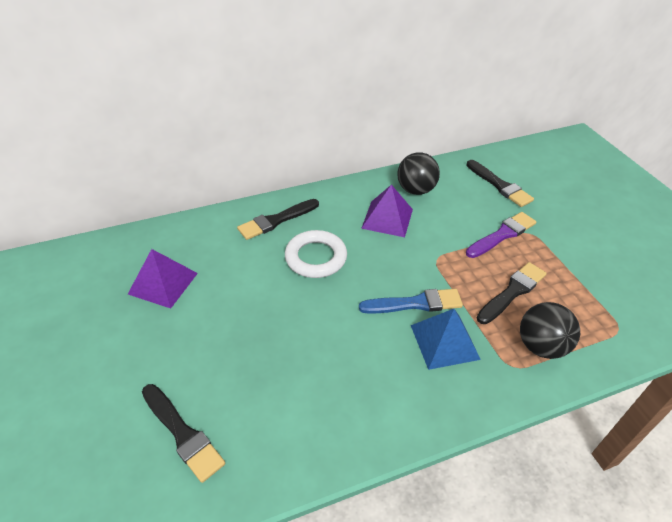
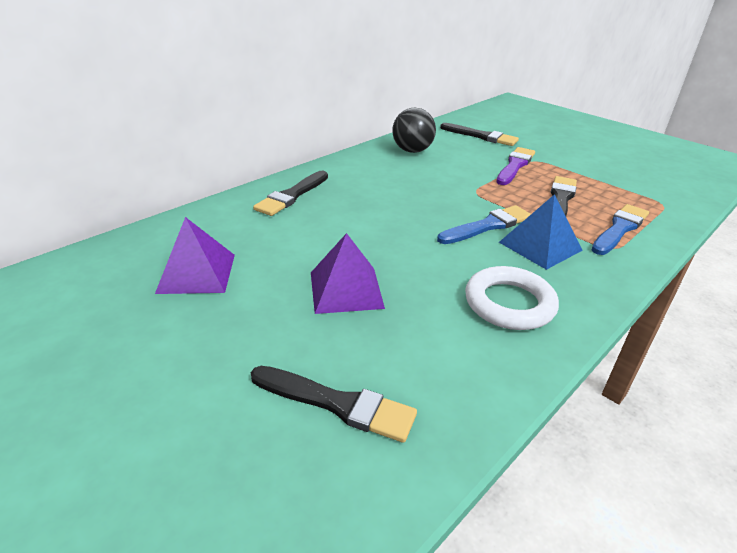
camera: 25 degrees left, 10 degrees down
white ring [285,230,347,278] -> white ring moved to [465,266,559,330]
purple pyramid [361,185,413,237] -> purple pyramid moved to [311,233,385,314]
black ball [520,302,580,359] -> blue brush [592,204,649,255]

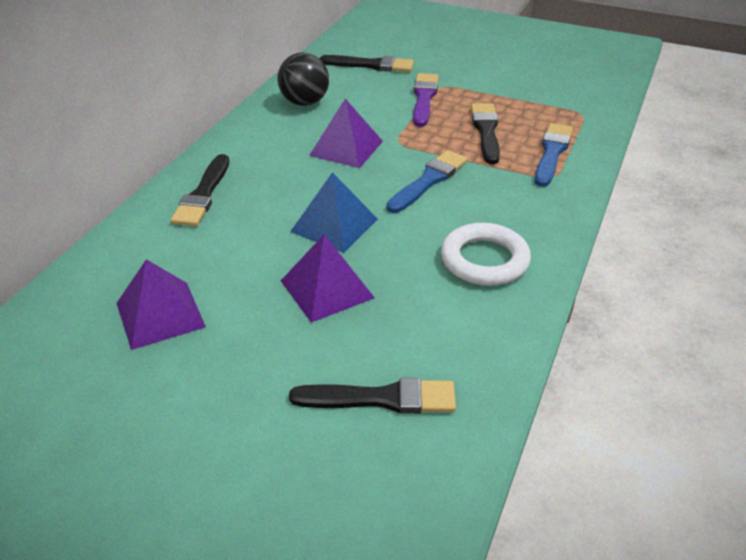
camera: 20 degrees left, 5 degrees up
blue pyramid [499,194,583,270] -> blue pyramid moved to [290,172,378,253]
none -> purple pyramid [309,99,383,168]

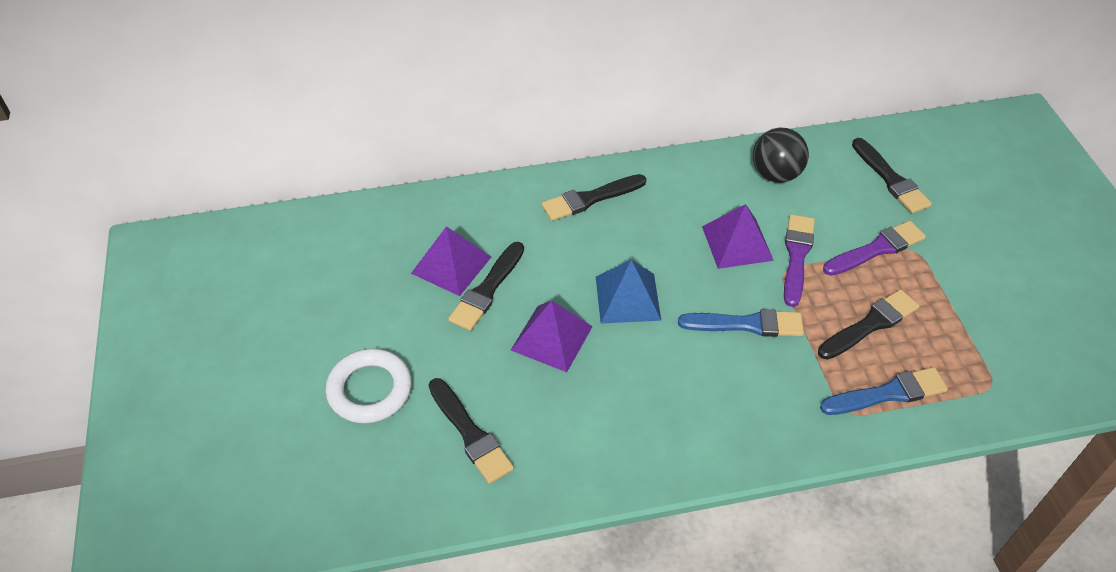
camera: 55 degrees right, 10 degrees up
white ring [441,223,531,286] -> white ring moved to [326,349,412,424]
none -> black brush [448,242,524,331]
none -> purple brush [784,214,815,307]

